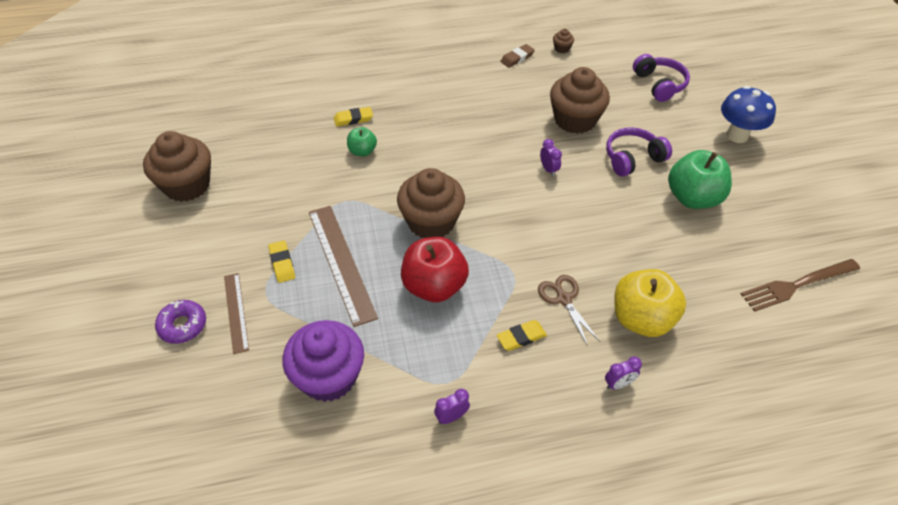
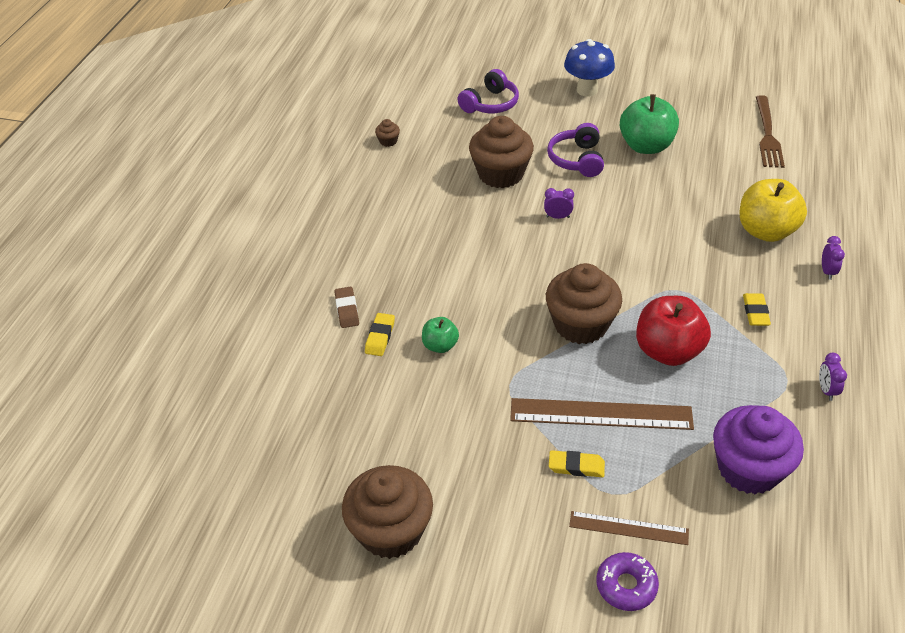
camera: 60 degrees left, 5 degrees down
brown eraser [500,44,535,68] -> brown eraser moved to [334,287,359,328]
brown scissors [538,275,600,346] -> none
purple headphones [633,54,690,102] -> purple headphones turned 120 degrees clockwise [457,69,519,113]

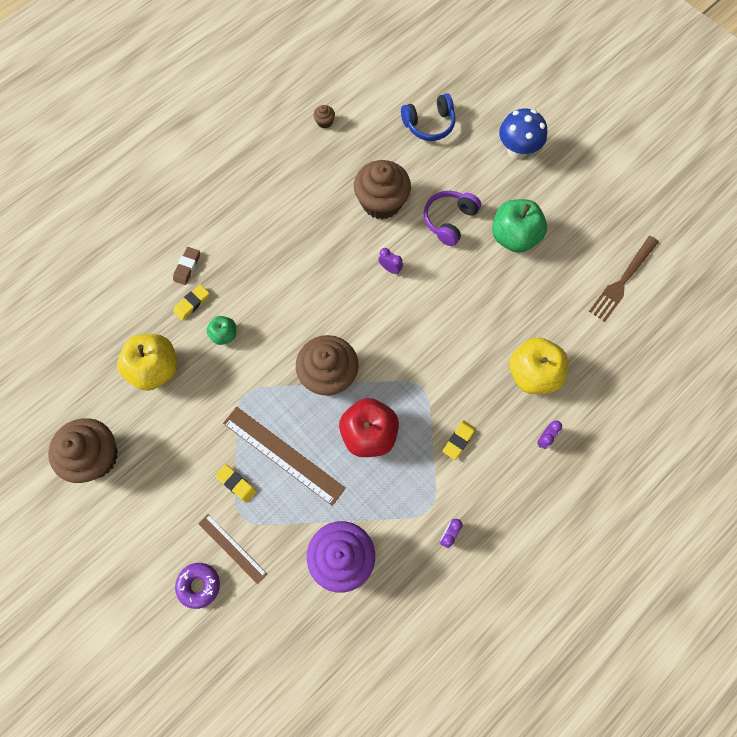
camera: 30 degrees right, 25 degrees up
purple headphones [457,69,519,113] -> blue headphones [401,93,455,141]
none -> yellow apple [117,334,178,391]

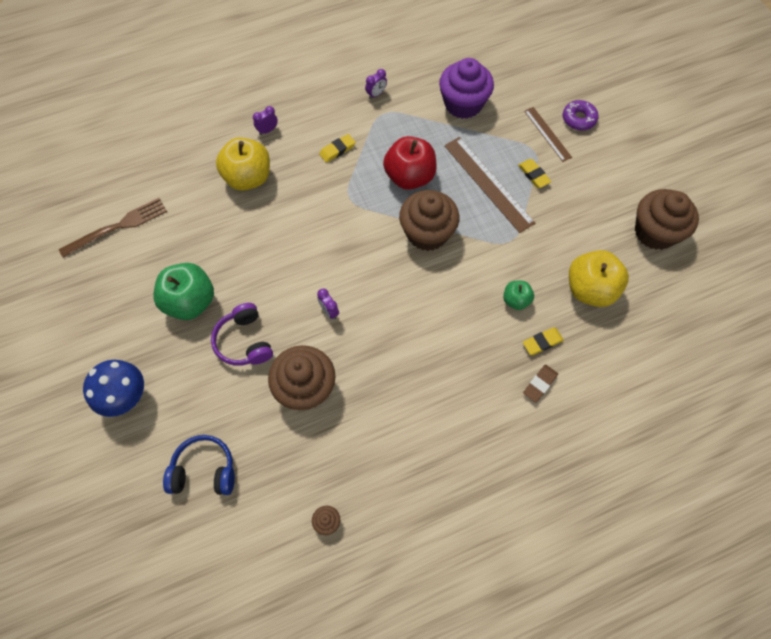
camera: 160 degrees left, 5 degrees down
purple headphones [424,191,481,246] -> purple headphones turned 105 degrees clockwise [211,303,273,366]

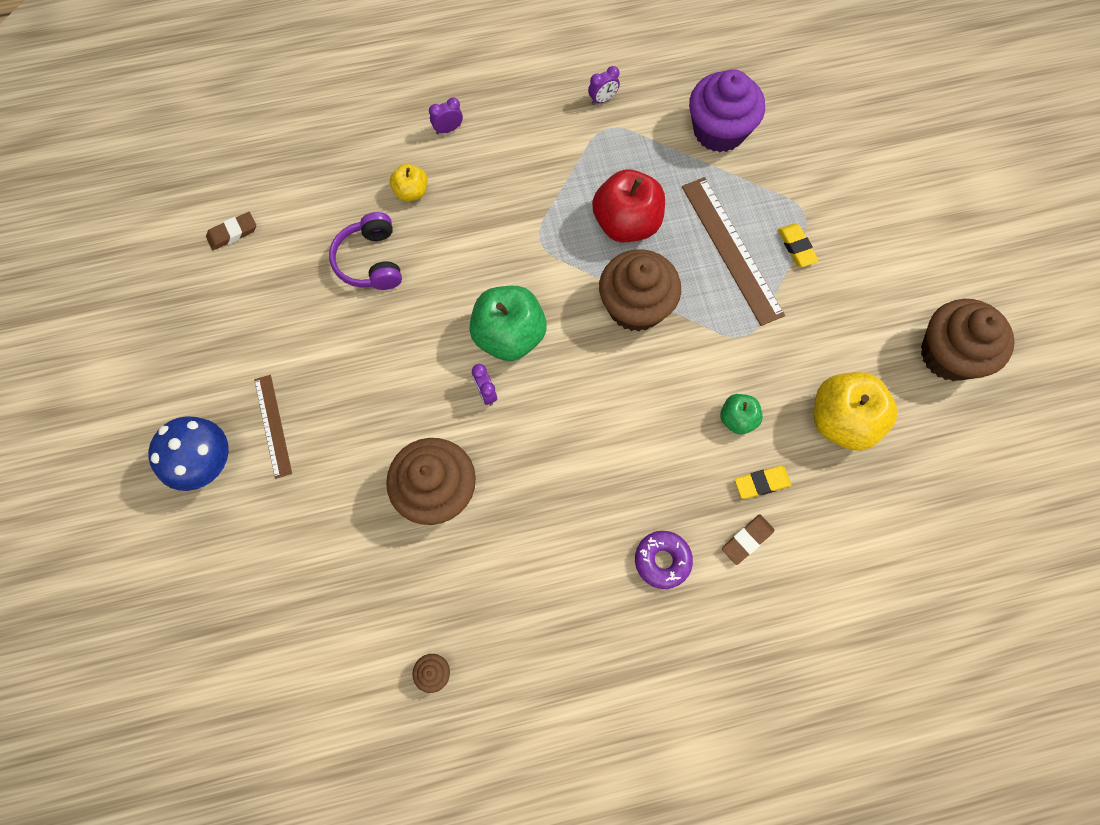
camera: 10 degrees right, 5 degrees up
brown fork [59,198,167,258] -> brown eraser [206,212,256,250]
green apple [153,263,214,320] -> green apple moved to [469,286,547,361]
blue headphones [163,435,235,495] -> none
purple headphones [211,303,273,366] -> purple headphones moved to [329,212,402,290]
yellow apple [216,137,270,191] -> yellow apple [390,164,428,201], size x0.53
yellow eraser [319,134,356,163] -> none
brown ruler [524,107,572,162] -> brown ruler moved to [254,375,292,479]
purple donut [563,100,598,131] -> purple donut moved to [635,531,693,589]

